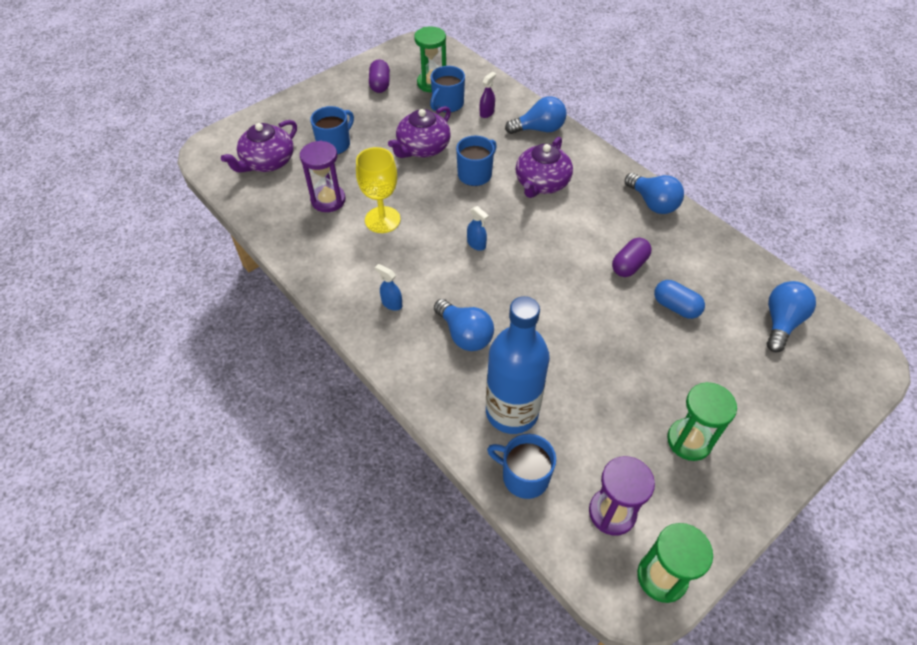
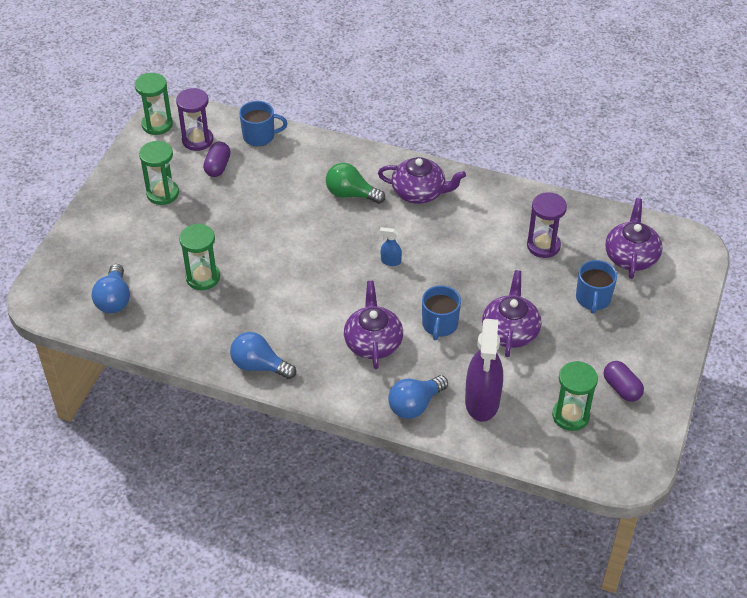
camera: 150 degrees right, 5 degrees down
yellow goblet [356,147,401,233] -> none
blue spray bottle [375,264,402,311] -> purple teapot [378,157,466,204]
blue mug [430,66,465,113] -> none
blue light bulb [434,299,494,351] -> green light bulb [326,163,385,204]
purple spray bottle [480,72,496,118] -> purple spray bottle [465,319,503,422], size x2.36
blue bottle [486,296,550,434] -> none
purple capsule [612,238,652,277] -> purple capsule moved to [203,142,231,177]
blue capsule [654,280,705,319] -> green hourglass [179,224,220,290]

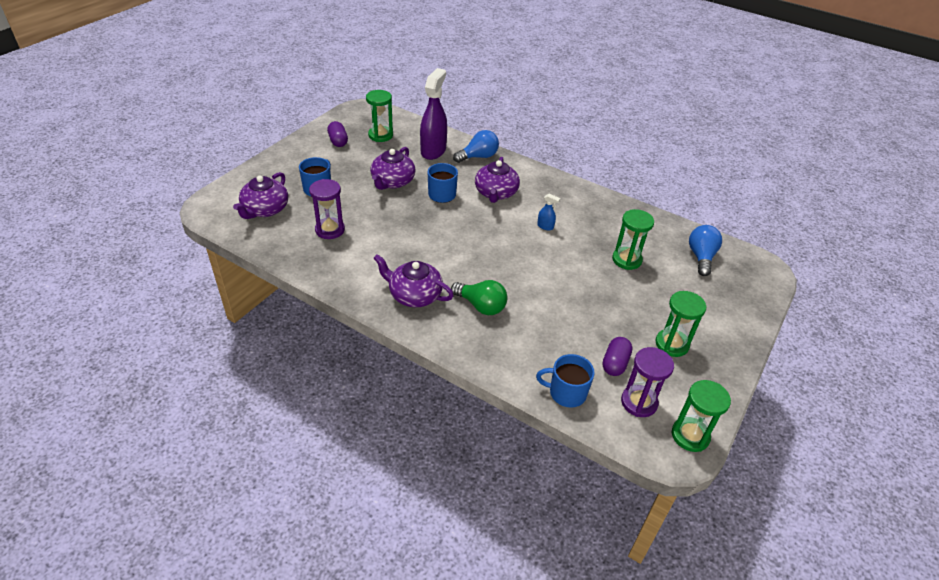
camera: 170 degrees left, 5 degrees down
blue light bulb [230,332,296,379] -> none
blue spray bottle [380,227,402,266] -> blue spray bottle moved to [537,193,560,230]

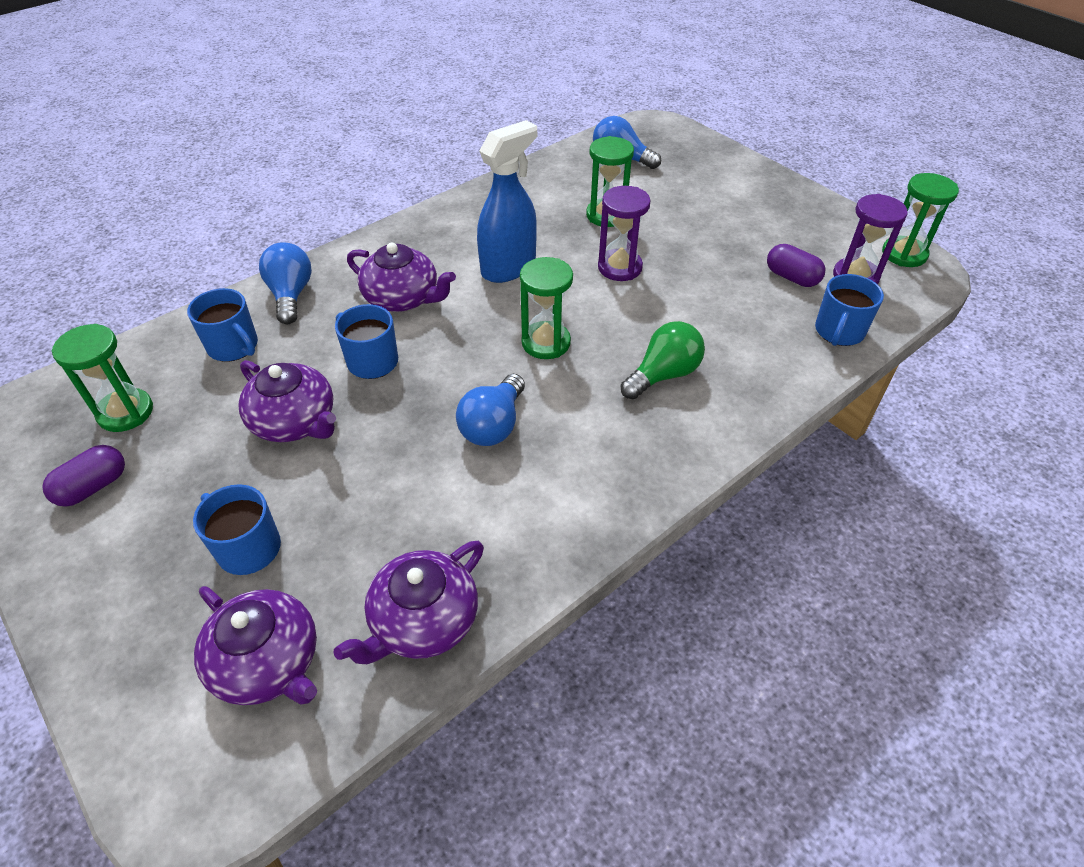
camera: 70 degrees left, 5 degrees up
purple hourglass [309,179,345,239] -> purple hourglass moved to [598,186,651,281]
purple capsule [327,121,348,147] -> purple capsule turned 45 degrees counterclockwise [42,445,125,507]
purple teapot [373,254,454,307] -> purple teapot moved to [334,541,484,664]
purple spray bottle [420,68,447,160] -> blue mug [187,288,258,362]
blue spray bottle [537,193,560,230] -> blue spray bottle [477,120,537,283], size x2.36
green hourglass [655,291,706,357] -> green hourglass moved to [520,257,573,359]
none -> blue light bulb [456,374,525,446]

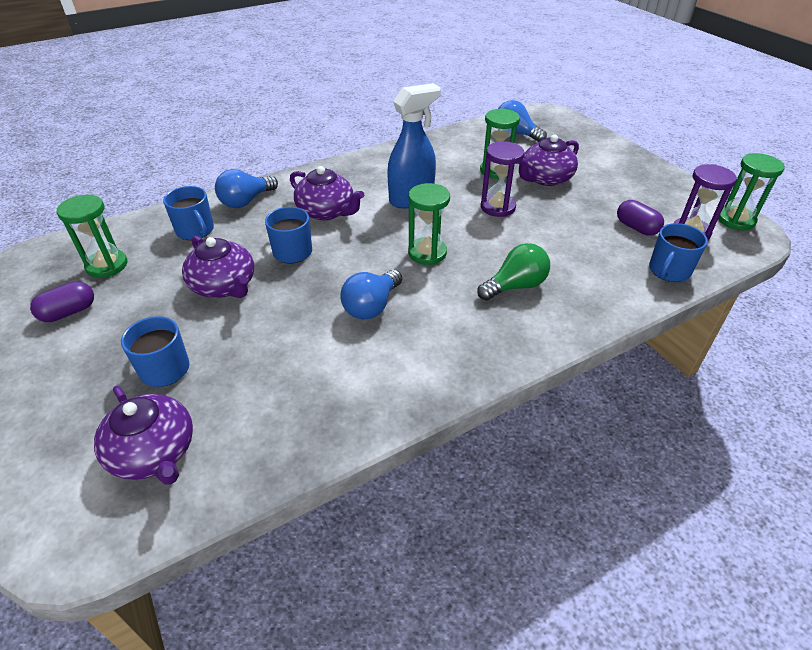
camera: 10 degrees right, 5 degrees down
blue light bulb [259,242,312,324] -> blue light bulb turned 135 degrees counterclockwise [215,169,278,208]
purple teapot [334,541,484,664] -> purple teapot moved to [518,135,579,186]

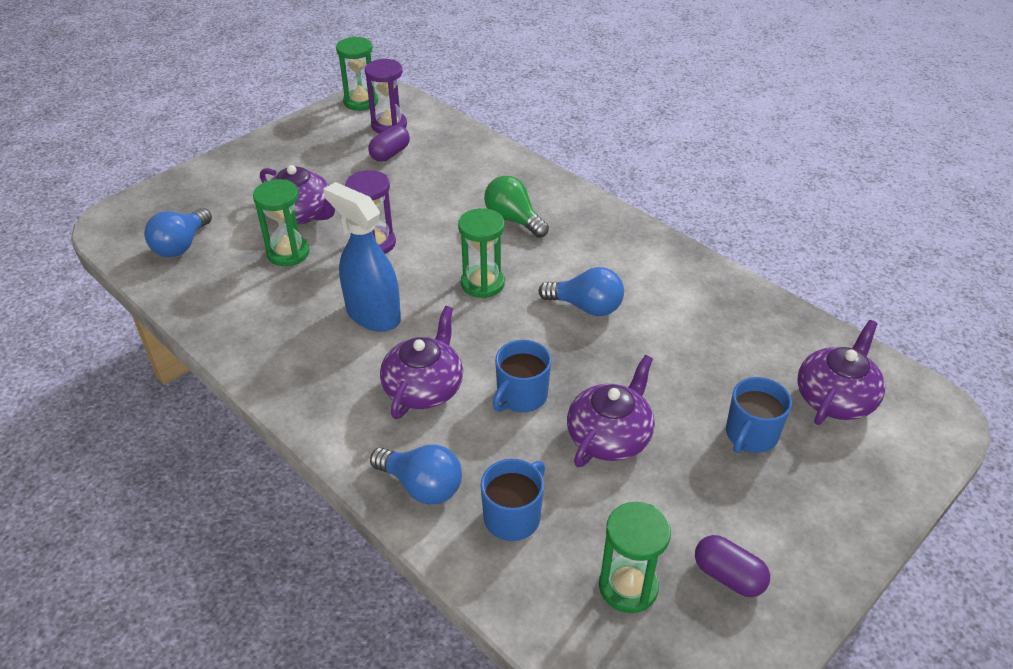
camera: 105 degrees left, 0 degrees up
blue mug [649,223,708,282] -> none

